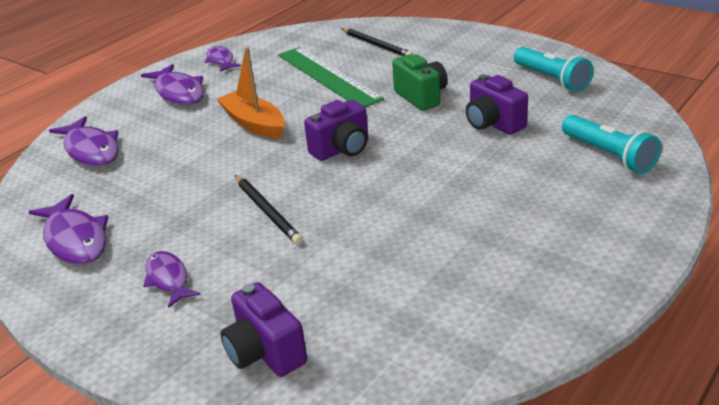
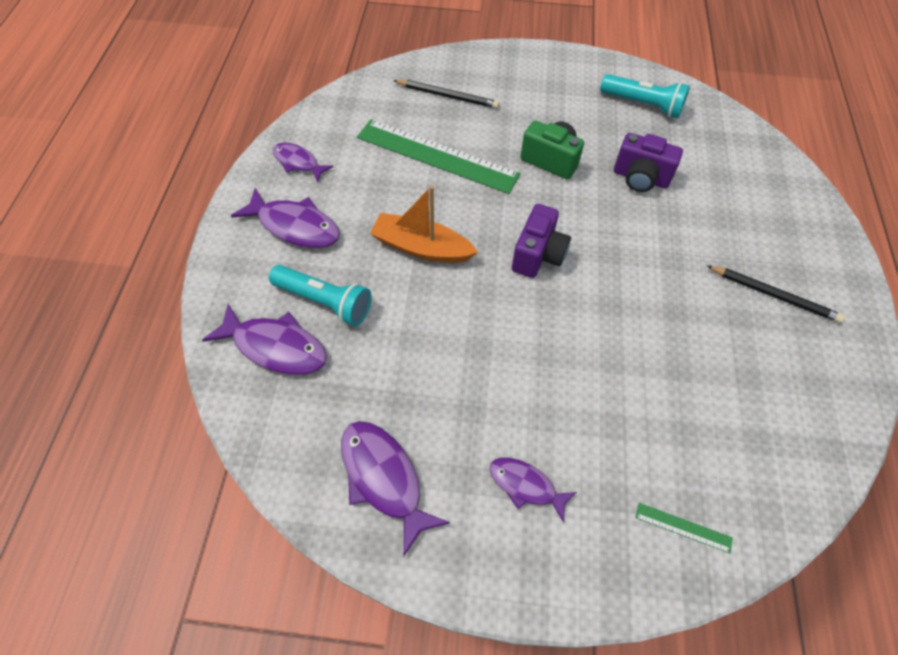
camera: 35 degrees left, 25 degrees up
purple fish [28,194,108,264] -> purple fish turned 150 degrees counterclockwise [341,421,450,556]
purple camera [220,282,307,377] -> green ruler [635,503,733,553]
black pencil [235,175,303,245] -> black pencil moved to [706,265,845,323]
turquoise flashlight [562,115,661,174] -> turquoise flashlight moved to [269,265,372,326]

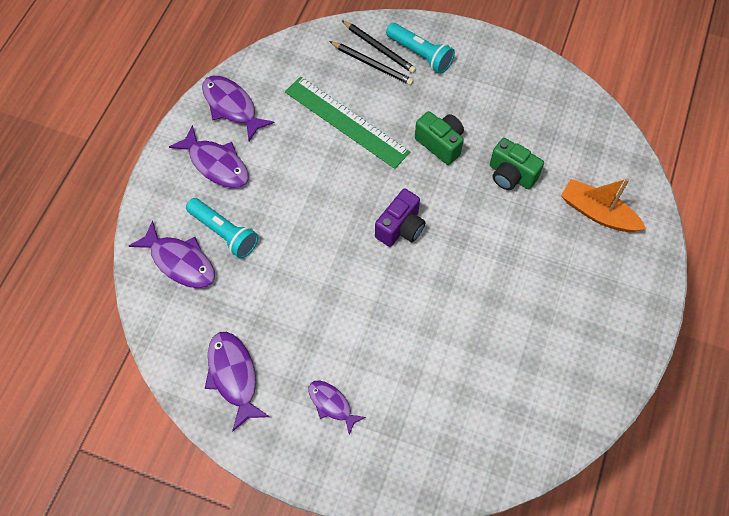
camera: 15 degrees right, 5 degrees up
purple fish [273,143,333,182] -> purple fish [202,76,275,141], size x1.59
orange boat [370,186,478,263] -> orange boat moved to [561,178,646,232]
turquoise flashlight [600,74,690,118] -> turquoise flashlight moved to [386,23,455,74]
purple camera [614,133,683,192] -> green camera [490,138,544,190]
green ruler [635,503,733,553] -> none
black pencil [706,265,845,323] -> black pencil moved to [341,20,416,73]

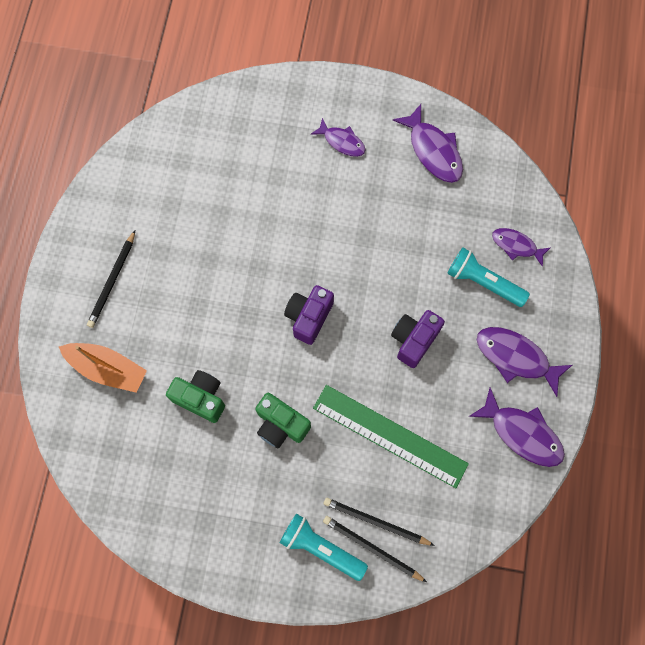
camera: 170 degrees right, 10 degrees up
purple fish [129,220,215,288] -> purple fish [492,228,550,267], size x0.63
none -> black pencil [87,230,135,328]
none -> purple camera [391,310,445,368]

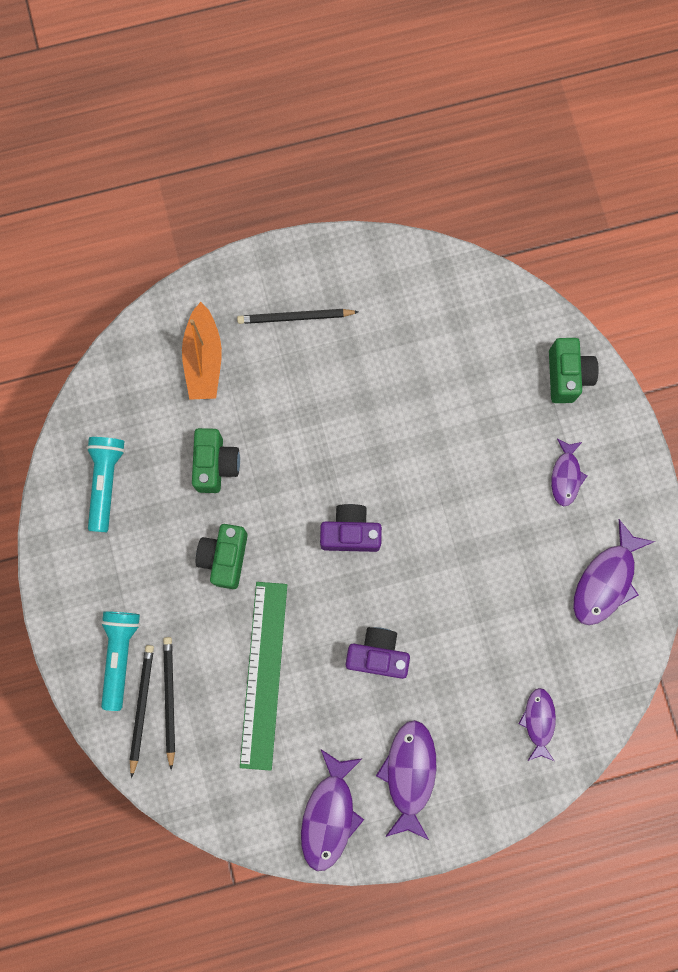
camera: 65 degrees right, 5 degrees up
turquoise flashlight [447,247,530,307] -> turquoise flashlight moved to [86,437,125,532]
none -> green camera [549,338,599,403]

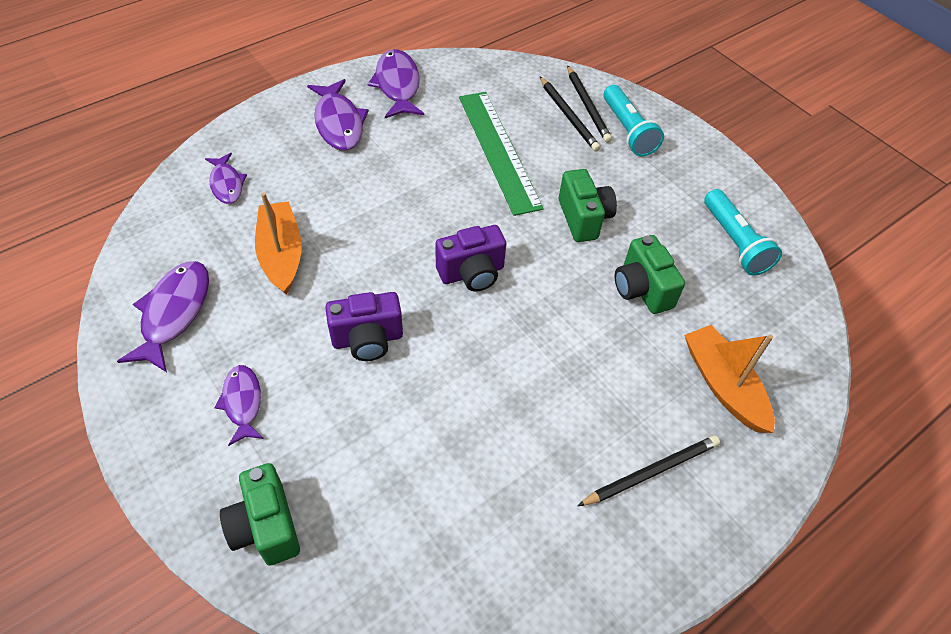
camera: 155 degrees right, 25 degrees down
purple camera [345,627,410,679] -> purple camera moved to [325,292,403,361]
none -> orange boat [255,192,302,294]

